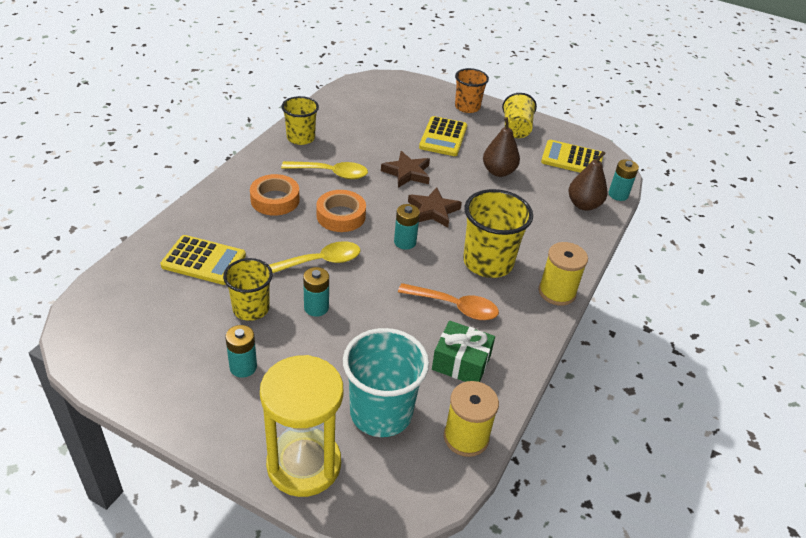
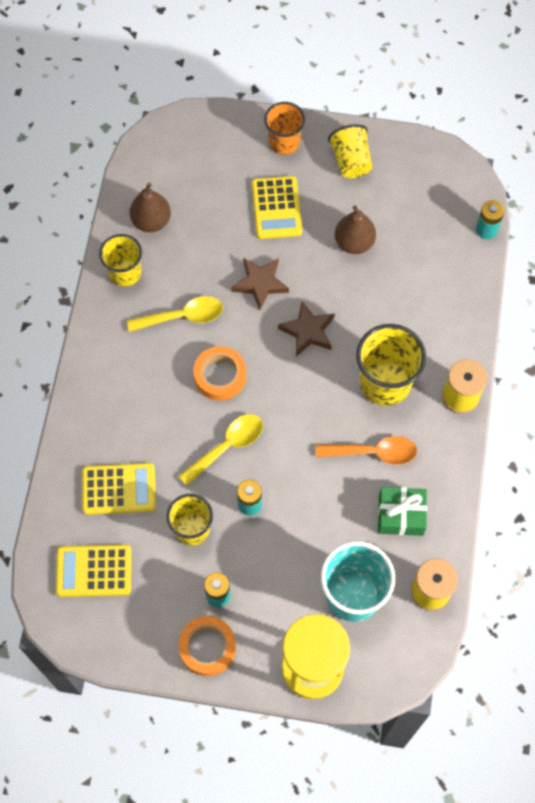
camera: 15 degrees left, 25 degrees up
orange tape [250,174,299,216] -> orange tape moved to [178,616,236,676]
turquoise battery [394,204,420,250] -> none
yellow calculator [541,140,603,173] -> yellow calculator moved to [56,545,131,597]
brown pear [568,151,608,211] -> brown pear moved to [129,183,171,232]

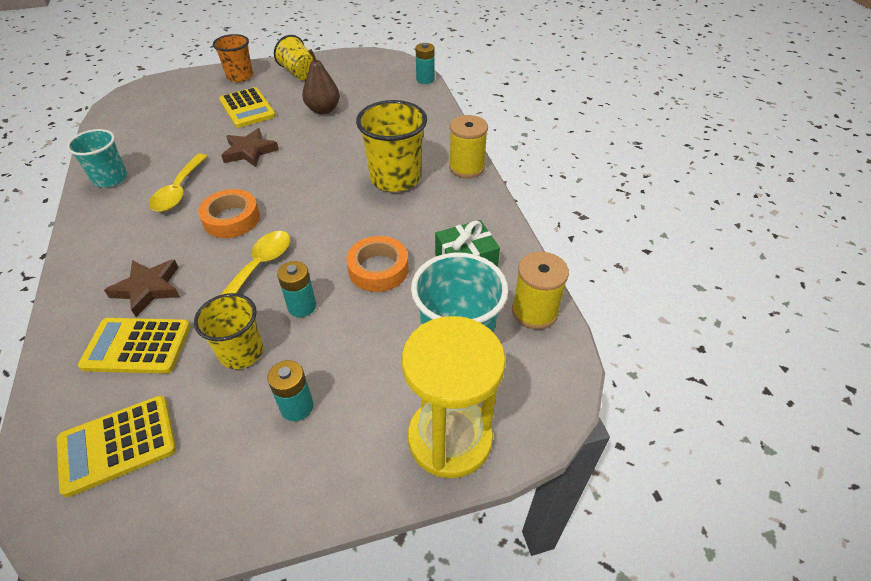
camera: 25 degrees left, 20 degrees down
yellow calculator [82,463,156,515] -> yellow calculator turned 150 degrees counterclockwise [78,318,191,374]
yellow cup [99,234,142,287] -> turquoise cup [67,129,127,187]
yellow spoon [127,296,223,332] -> yellow spoon turned 135 degrees clockwise [149,154,207,212]
brown pear [129,183,171,232] -> none
orange tape [178,616,236,676] -> orange tape moved to [346,236,409,292]
brown star [278,301,335,357] -> brown star moved to [104,260,180,317]
orange spoon [316,436,417,465] -> none

